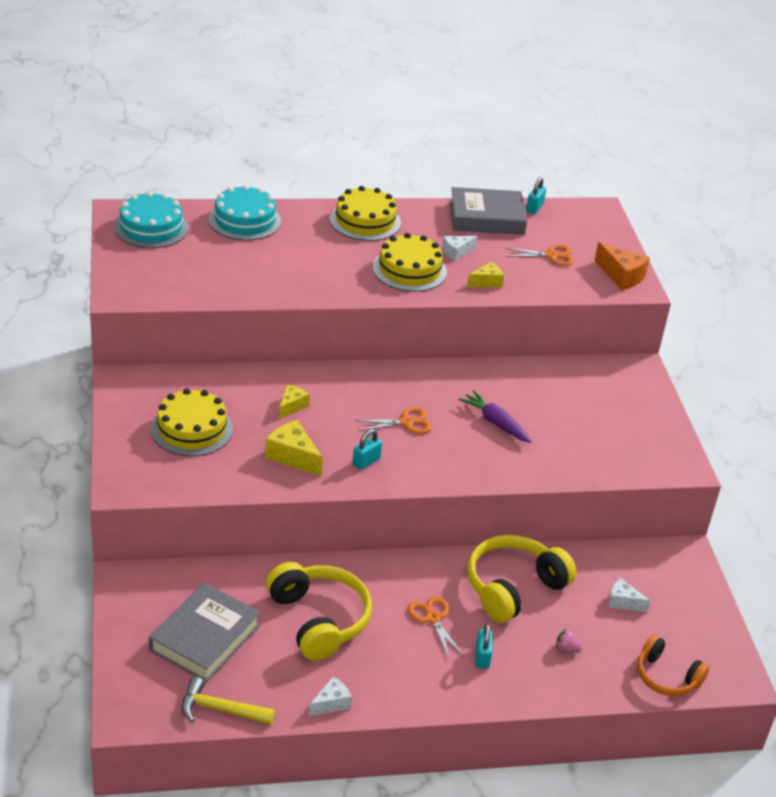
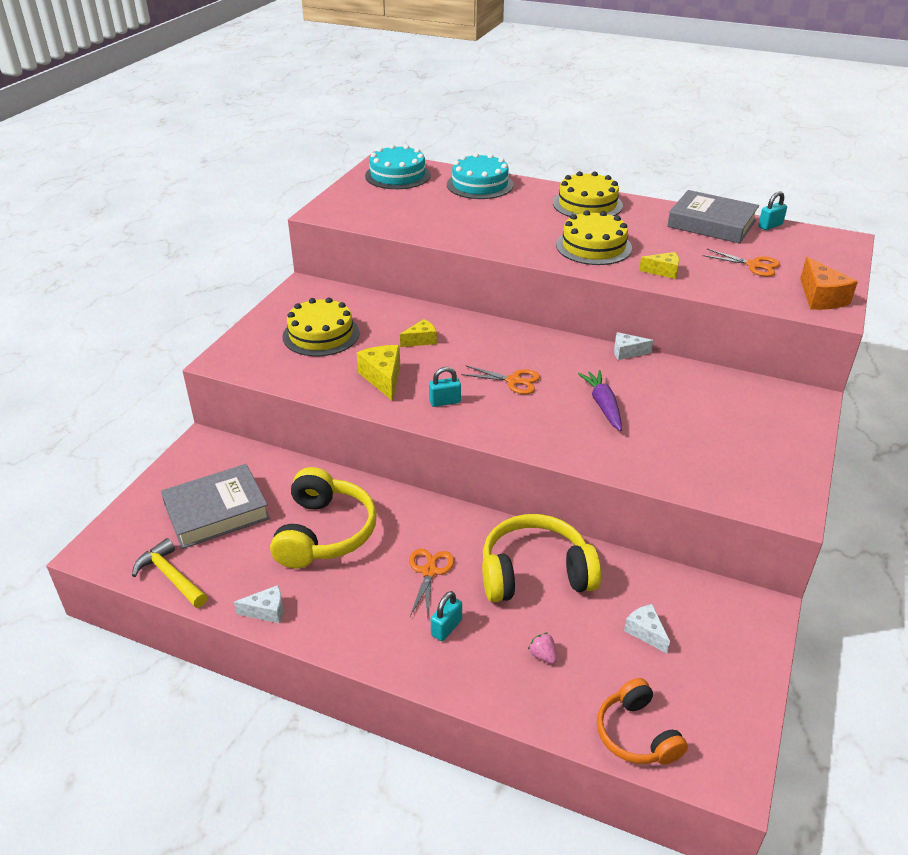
camera: 35 degrees right, 0 degrees up
white cheese [442,236,477,261] -> white cheese moved to [614,332,654,360]

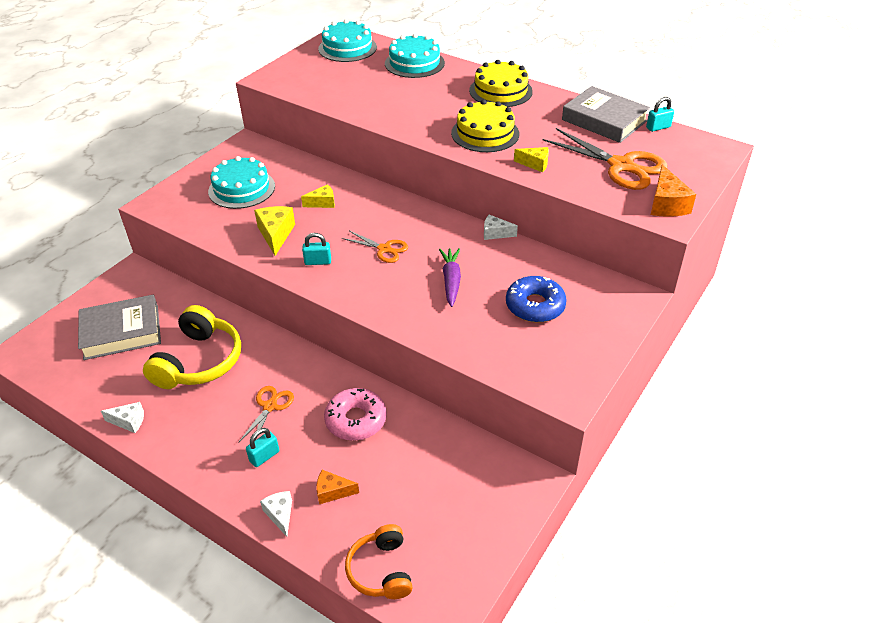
camera: 10 degrees right, 5 degrees up
yellow hammer [132,538,207,608] -> none
yellow cake [282,297,360,356] -> turquoise cake [208,156,275,209]
yellow headphones [482,514,601,602] -> pink donut [324,388,387,441]
pink strawberry [528,632,557,664] -> orange cheese [317,470,359,504]
white cheese [624,604,670,653] -> white cheese moved to [260,491,292,537]
orange scissors [702,249,780,277] -> orange scissors [543,128,667,190], size x1.87
none -> blue donut [506,276,567,323]

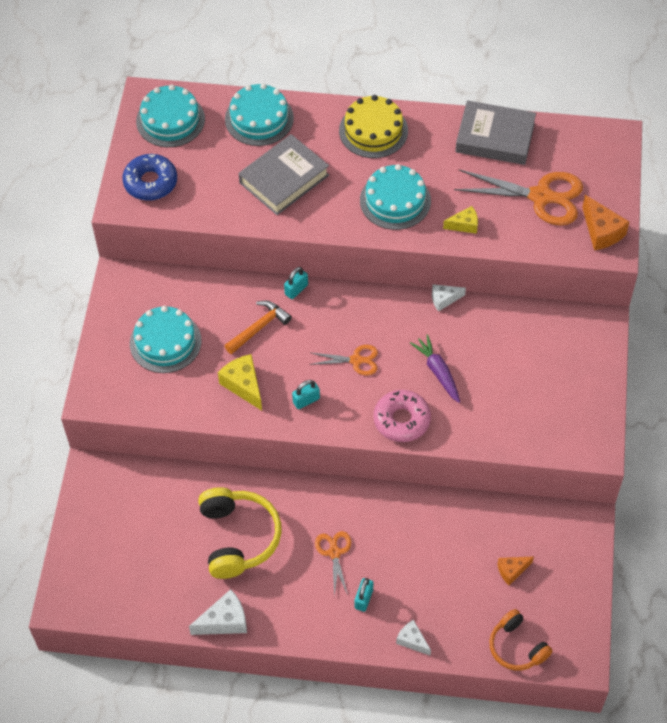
camera: 25 degrees left, 15 degrees up
grey book [78,295,161,360] -> grey book moved to [239,134,329,215]
white cheese [101,402,144,433] -> white cheese [189,589,247,635], size x1.56
yellow cheese [301,184,335,208] -> orange hammer [225,301,292,354]
orange cheese [317,470,359,504] -> orange cheese moved to [498,556,534,585]
pink donut [324,388,387,441] -> pink donut moved to [374,390,431,442]
yellow cake [451,100,519,152] -> turquoise cake [360,164,431,230]
blue donut [506,276,567,323] -> blue donut moved to [122,154,177,201]
turquoise padlock [646,97,674,132] -> turquoise padlock moved to [284,267,308,299]

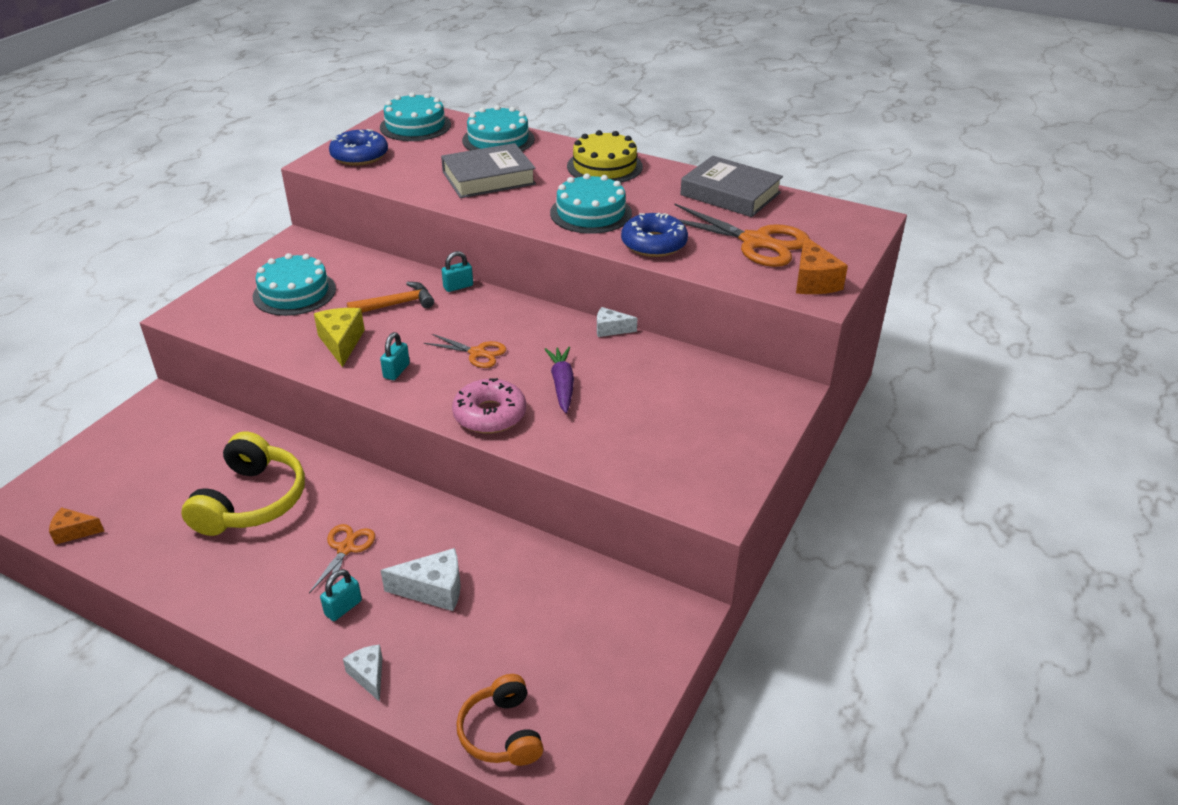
camera: 20 degrees right, 20 degrees down
white cheese [189,589,247,635] -> white cheese moved to [381,548,461,611]
turquoise padlock [292,380,320,409] -> turquoise padlock turned 60 degrees counterclockwise [380,332,410,380]
yellow cheese [443,206,478,234] -> blue donut [621,213,688,257]
orange cheese [498,556,534,585] -> orange cheese moved to [49,507,104,545]

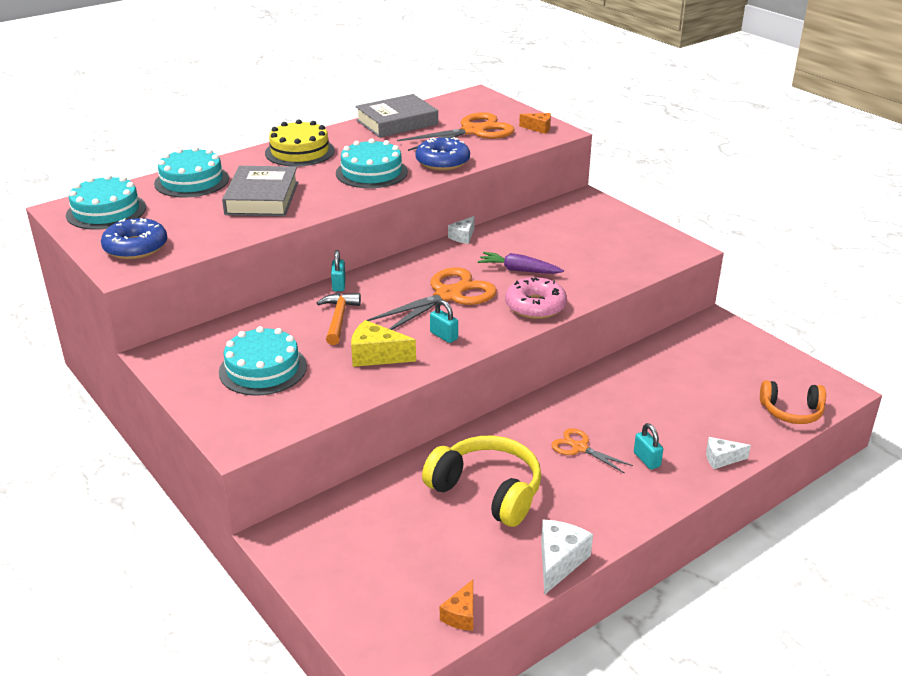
camera: 65 degrees left, 5 degrees down
white cheese [381,548,461,611] -> white cheese moved to [541,520,593,595]
orange scissors [424,334,506,368] -> orange scissors [367,267,497,330], size x1.87
orange cheese [796,236,848,294] -> orange cheese [519,113,551,134], size x0.64

